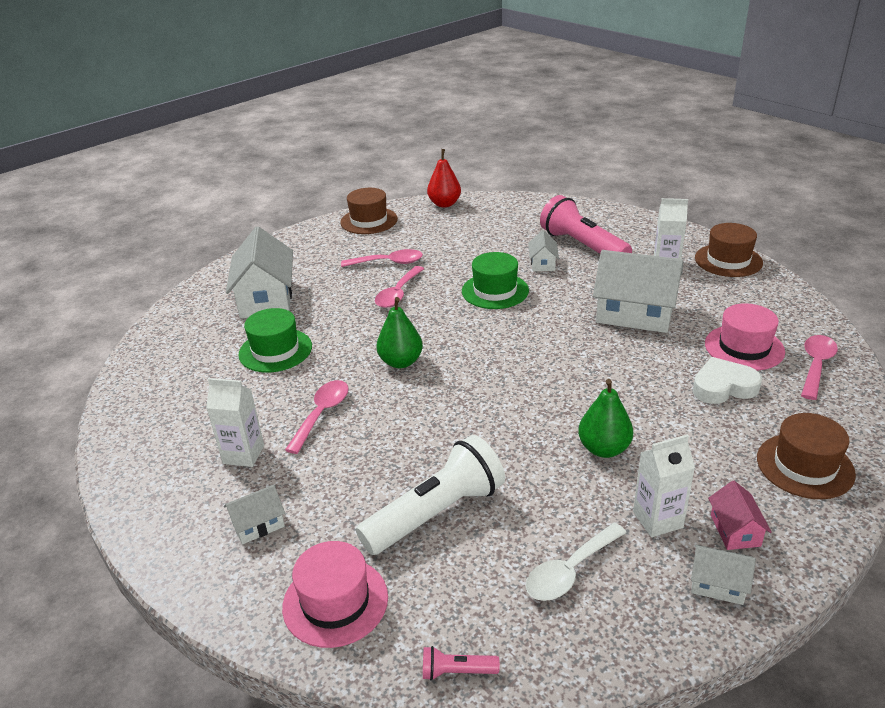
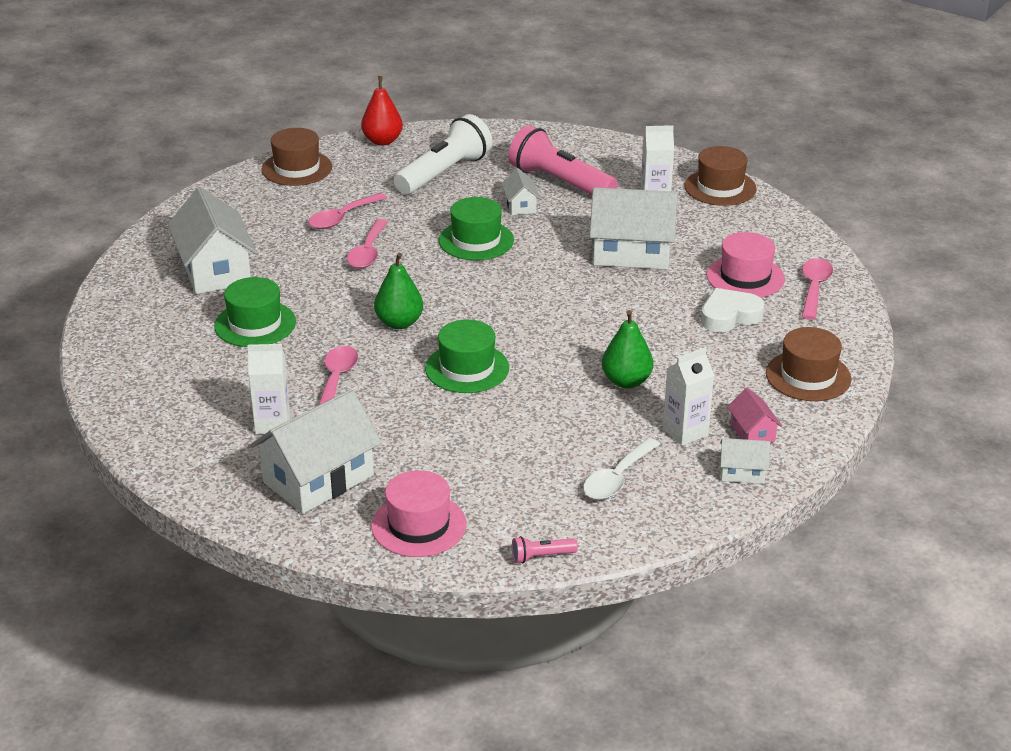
camera: 15 degrees left, 0 degrees up
white house [224,485,285,544] -> white house [250,389,382,514], size x2.09
pink spoon [341,249,423,267] -> pink spoon turned 150 degrees clockwise [308,193,387,229]
white flashlight [356,435,505,555] -> white flashlight moved to [394,114,492,195]
none -> green hat [425,320,509,393]

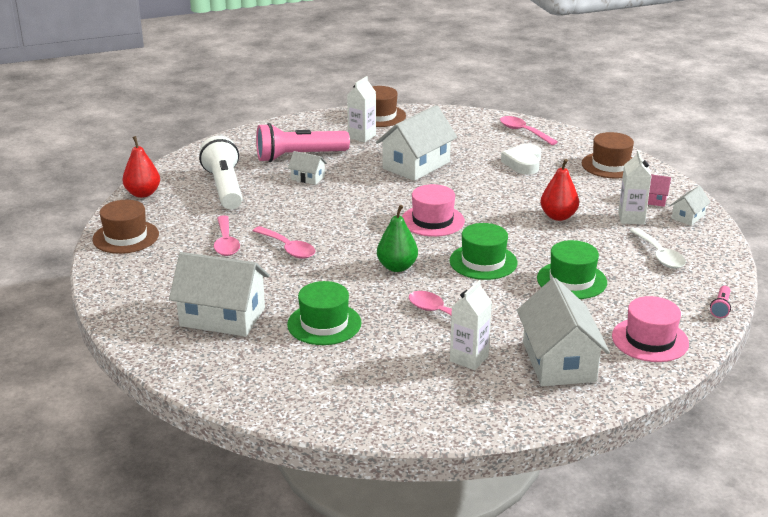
camera: 55 degrees left, 5 degrees down
green hat [439,197,514,260] -> green hat moved to [537,240,607,299]
green pear [602,310,653,389] -> red pear [540,159,579,221]
pink hat [707,232,785,298] -> pink hat moved to [402,184,465,237]

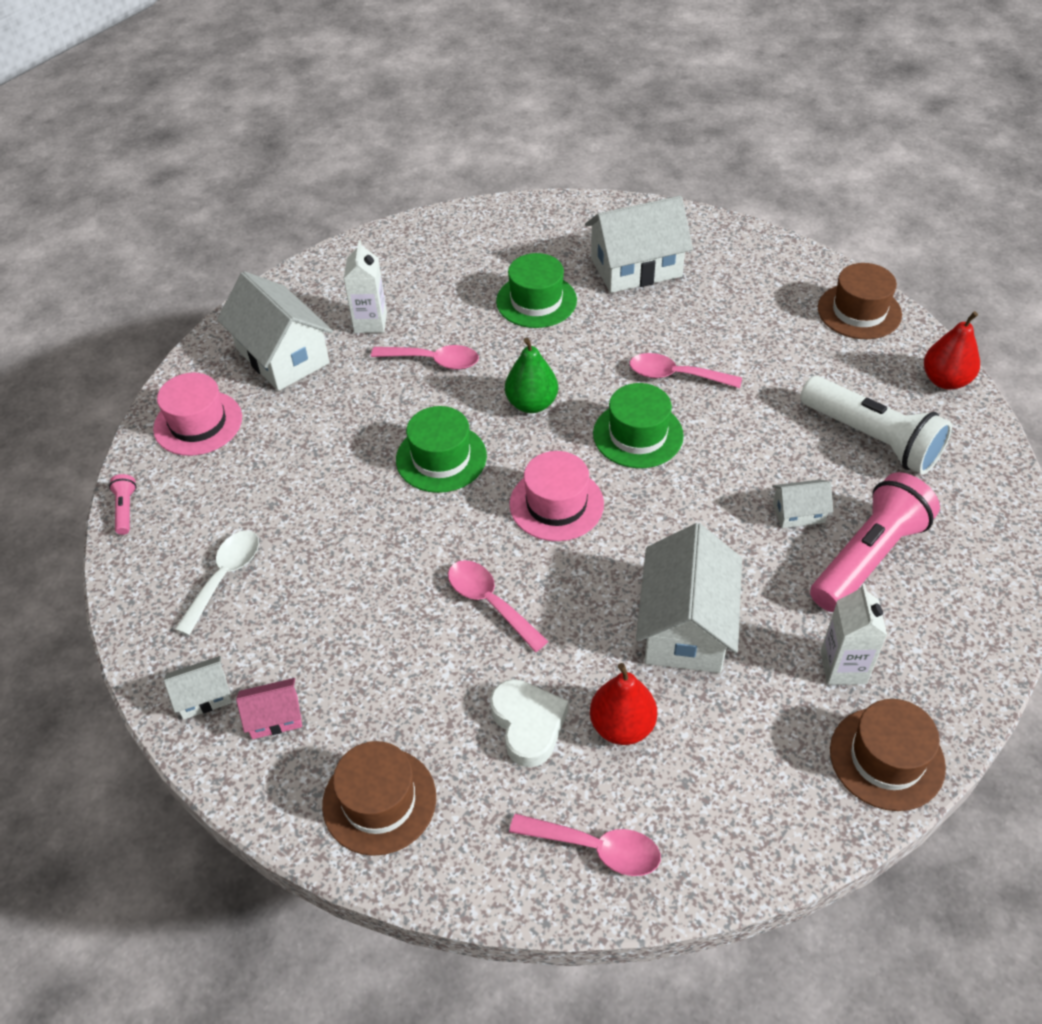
camera: 150 degrees right, 20 degrees up
pink spoon [214,215,240,256] -> pink spoon moved to [448,560,549,652]
green hat [537,240,607,299] -> green hat moved to [593,383,684,468]
red pear [540,159,579,221] -> red pear moved to [590,663,657,745]
white carton [618,150,651,224] -> none
white spoon [629,228,686,268] -> white spoon turned 75 degrees clockwise [175,530,259,635]
white house [670,186,711,226] -> white house turned 60 degrees clockwise [164,656,232,720]

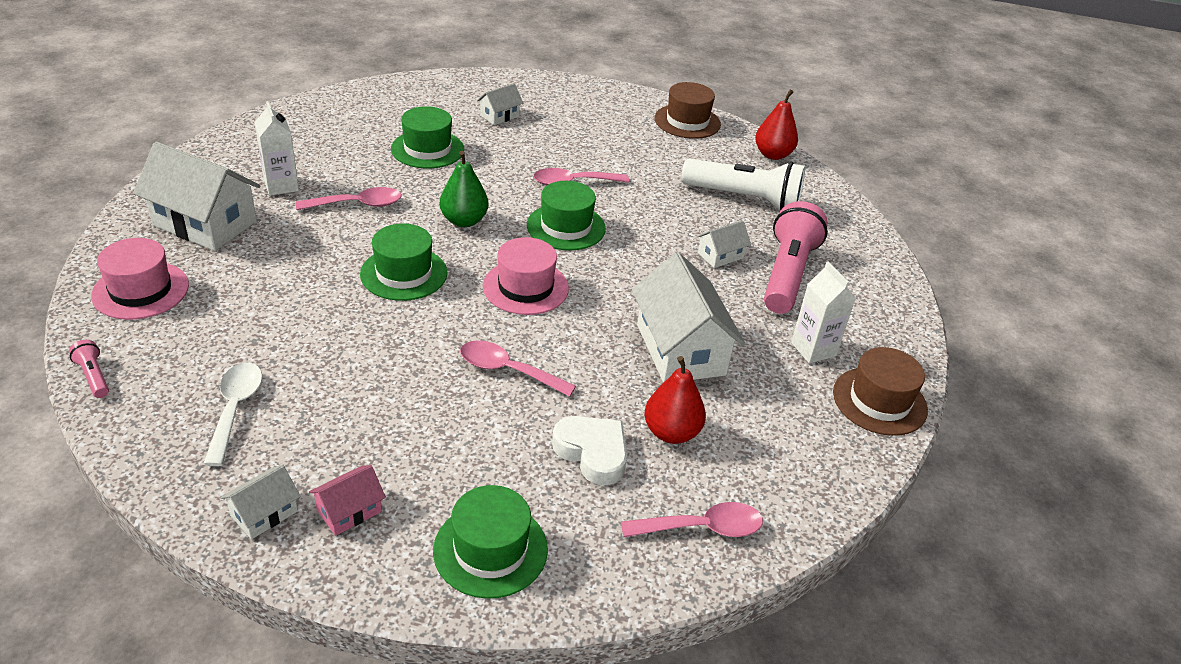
camera: 30 degrees left, 10 degrees down
brown hat [322,741,436,856] -> green hat [433,485,548,599]
white house [585,196,693,293] -> white house [477,83,523,125], size x0.48

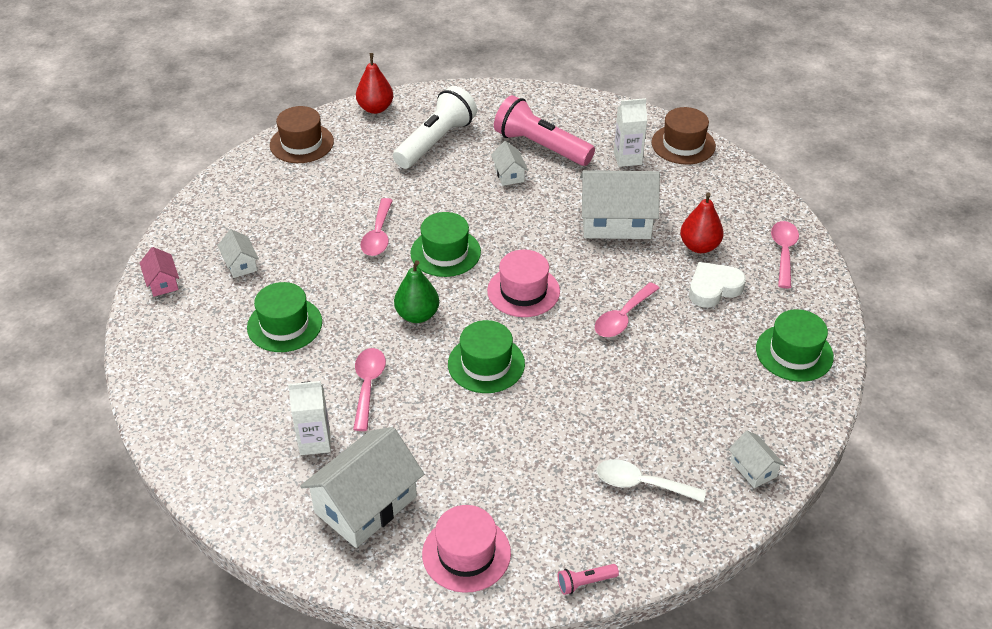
camera: 70 degrees left, 5 degrees up
pink house [309,465,386,536] -> pink house moved to [140,247,179,297]

